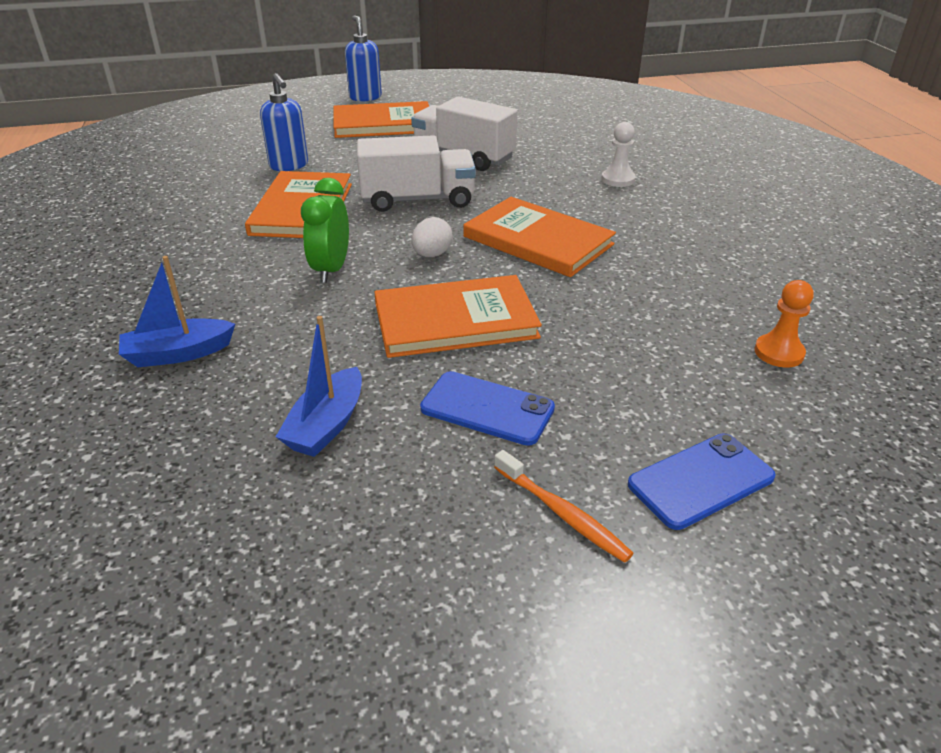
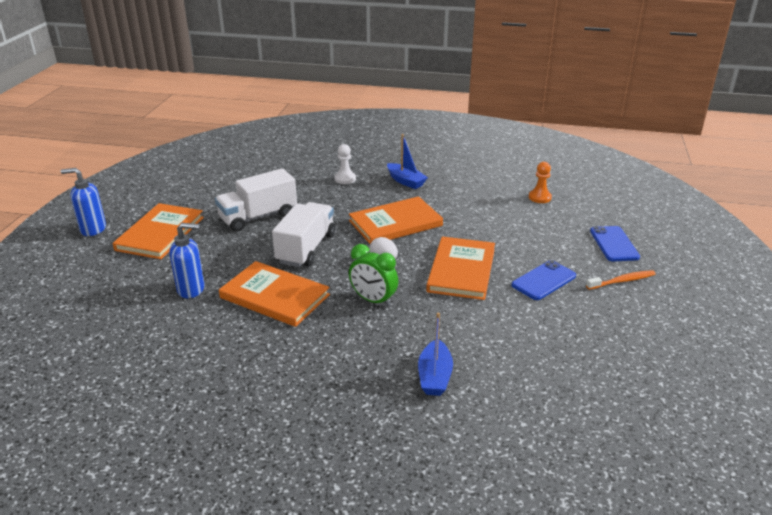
camera: 65 degrees left, 5 degrees down
blue boat [276,316,362,457] -> blue boat moved to [387,134,428,189]

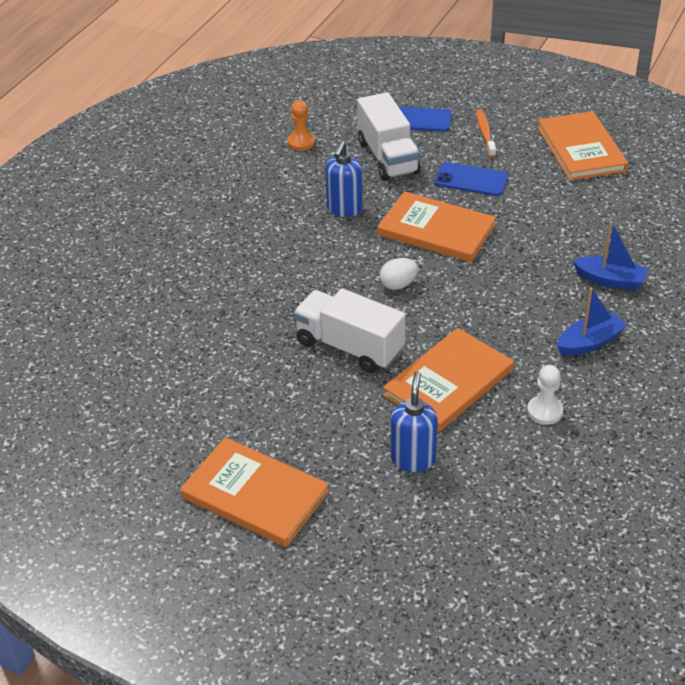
camera: 75 degrees left, 10 degrees up
blue soap dispenser [60,168,106,236] -> blue soap dispenser moved to [325,141,363,217]
white truck [215,168,297,232] -> white truck moved to [357,92,421,181]
white pawn [334,144,356,184] -> white pawn moved to [527,365,563,425]
orange book [349,196,443,244] -> orange book moved to [537,111,628,181]
green clock [349,244,398,307] -> none
blue boat [387,134,428,189] -> blue boat moved to [557,287,627,356]
blue phone [511,260,576,300] -> blue phone turned 45 degrees counterclockwise [435,162,508,196]

